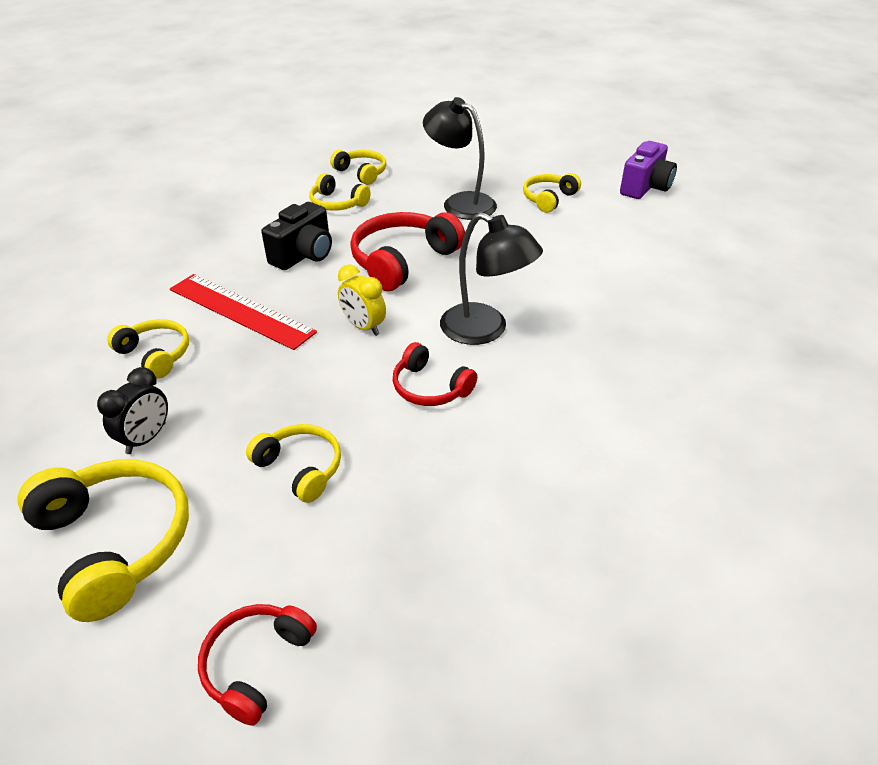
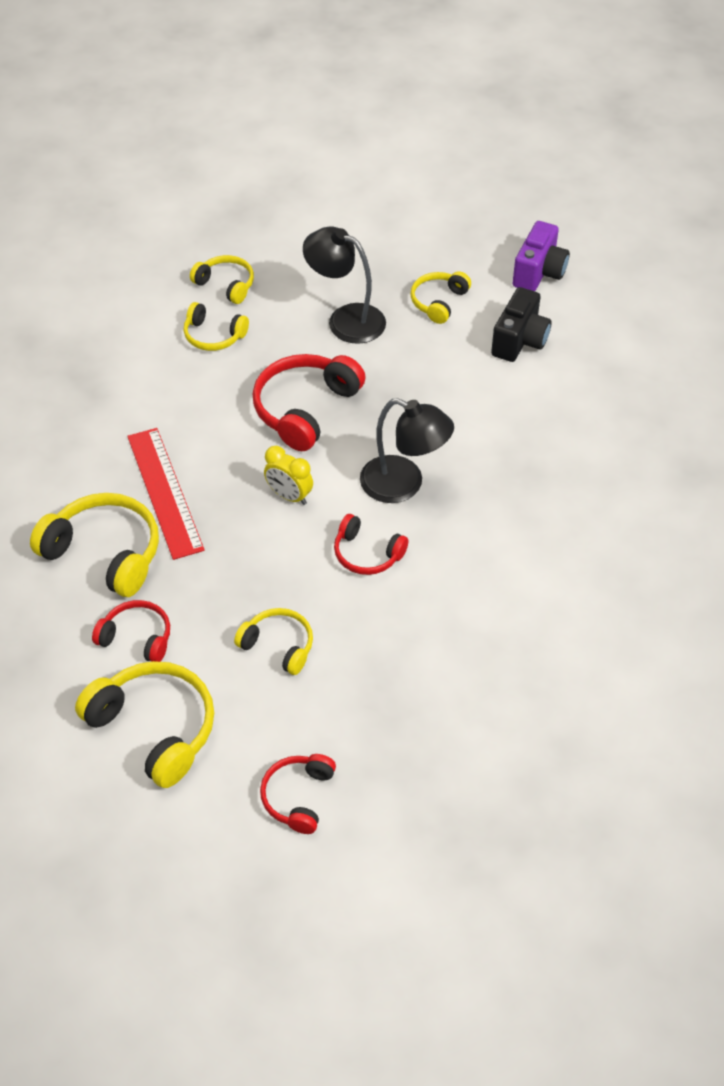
camera: 10 degrees left, 10 degrees up
black clock [97,367,168,454] -> red headphones [92,600,170,662]
yellow headphones [107,319,189,379] -> yellow headphones [30,493,159,597], size x1.69
red ruler [170,274,317,350] -> red ruler turned 45 degrees clockwise [127,428,204,560]
black camera [261,202,332,270] -> black camera moved to [491,287,552,362]

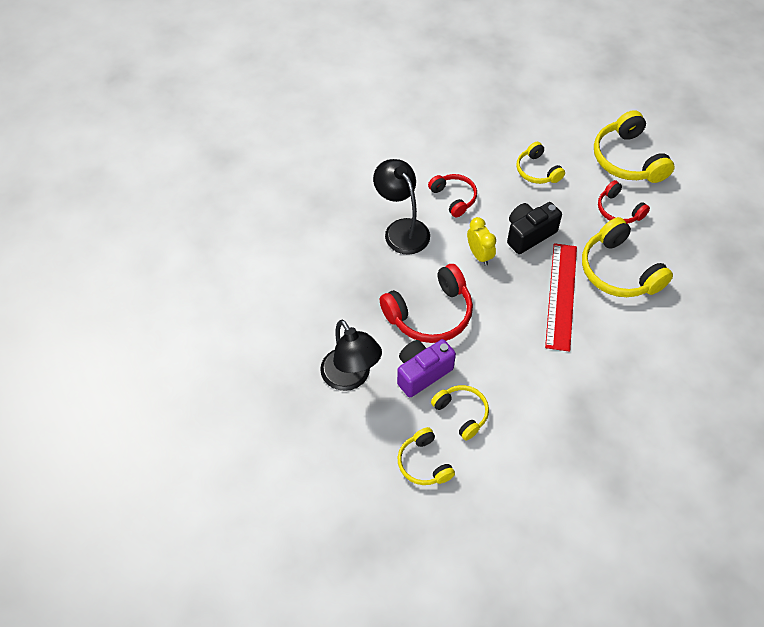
camera: 150 degrees left, 5 degrees up
red headphones [260,754,336,834] -> none
yellow headphones [410,271,471,324] -> none
black camera [491,287,552,362] -> black camera moved to [507,202,562,254]
purple camera [513,221,570,291] -> purple camera moved to [397,339,456,397]

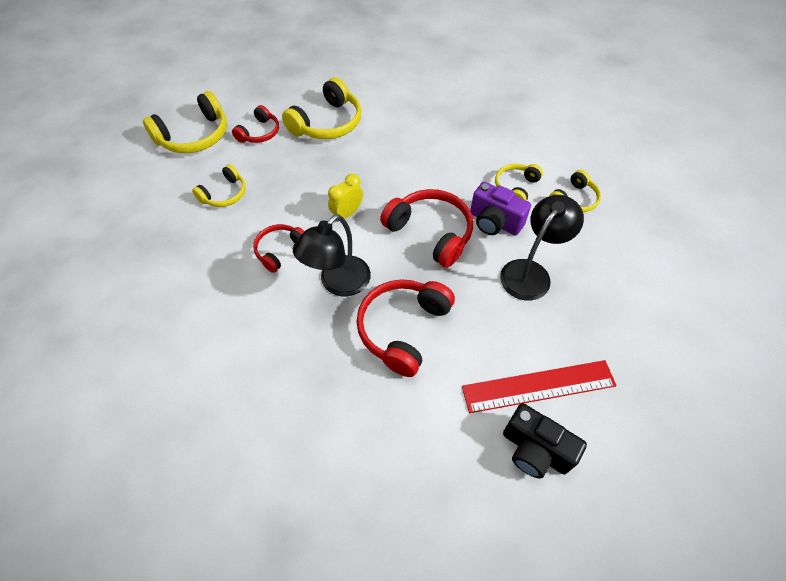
camera: 110 degrees left, 0 degrees up
black camera [507,202,562,254] -> black camera moved to [503,403,587,479]
red ruler [545,243,577,352] -> red ruler moved to [462,360,617,413]
none -> red headphones [356,279,455,377]

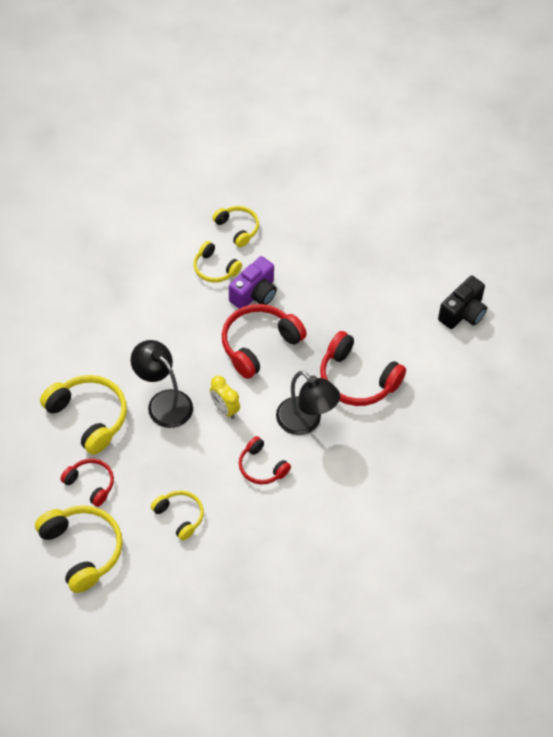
camera: 85 degrees left, 0 degrees up
red ruler [462,360,617,413] -> none
black lamp [500,195,584,301] -> black lamp moved to [131,340,193,428]

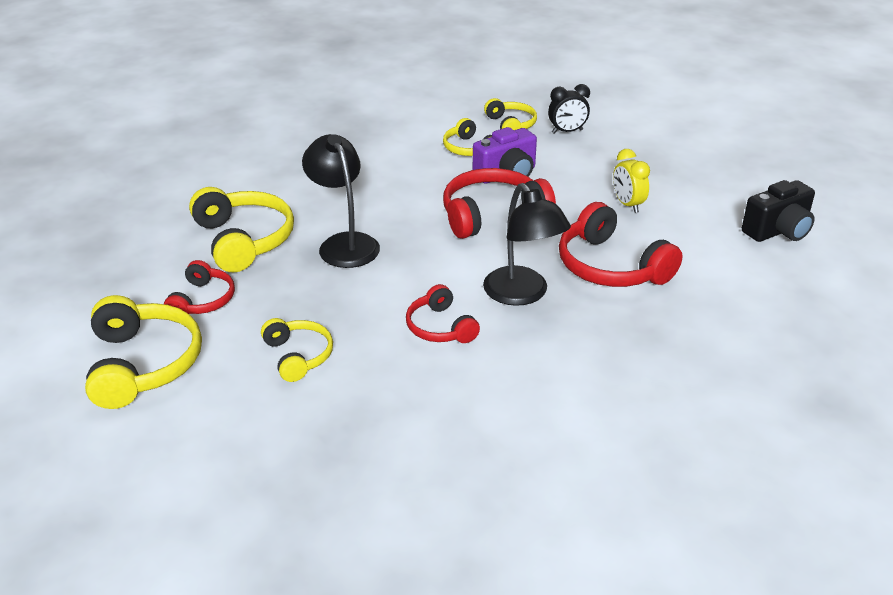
camera: 20 degrees right, 20 degrees down
red headphones [60,459,114,507] -> red headphones turned 45 degrees clockwise [164,260,235,314]
yellow clock [210,376,240,419] -> yellow clock moved to [613,149,650,213]
none -> black clock [548,84,590,134]

